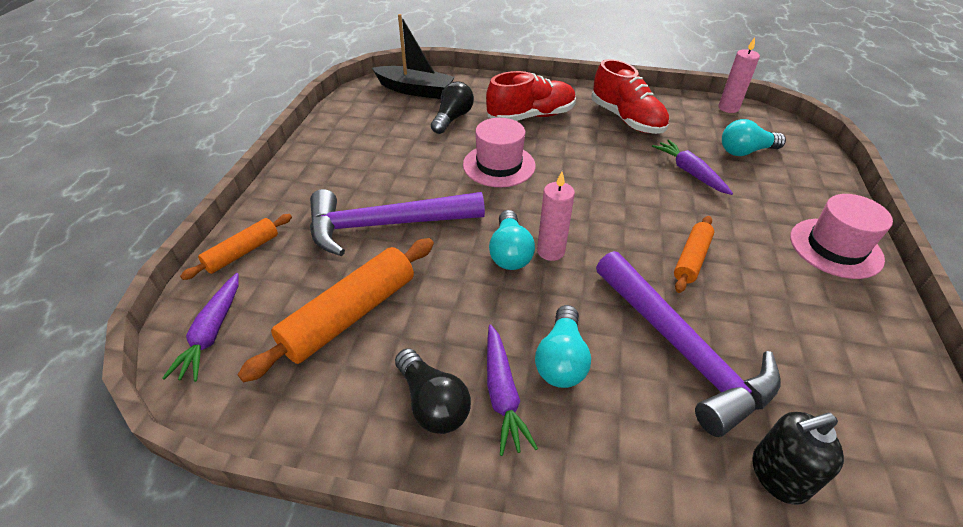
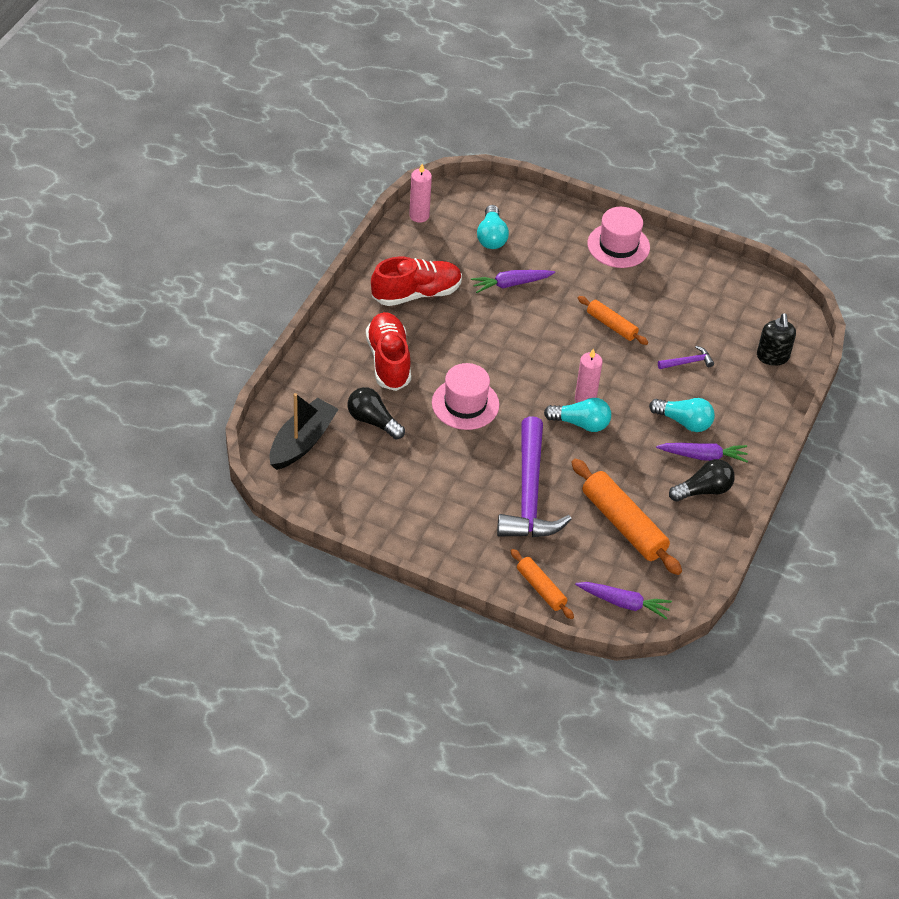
camera: 80 degrees left, 5 degrees up
purple hammer [596,251,780,437] -> purple hammer [658,346,714,369], size x0.40

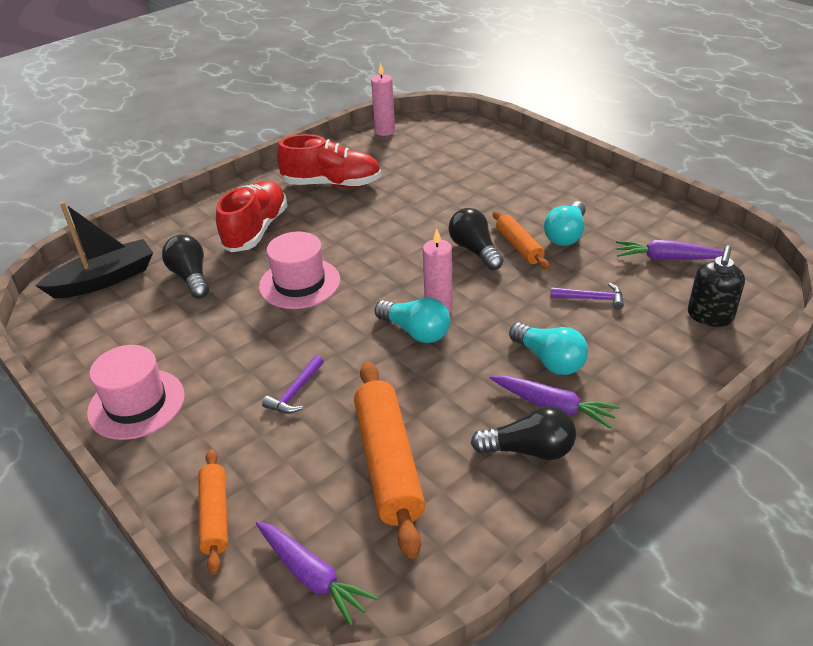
camera: 30 degrees right, 10 degrees down
purple carrot [471,270,555,293] -> purple carrot moved to [616,240,723,260]
turquoise light bulb [477,205,509,249] -> turquoise light bulb moved to [544,201,586,246]
purple hammer [497,416,572,537] -> purple hammer [262,355,324,414], size x0.40
pink hat [588,207,650,268] -> pink hat moved to [87,345,185,440]
none -> black light bulb [449,208,504,270]

